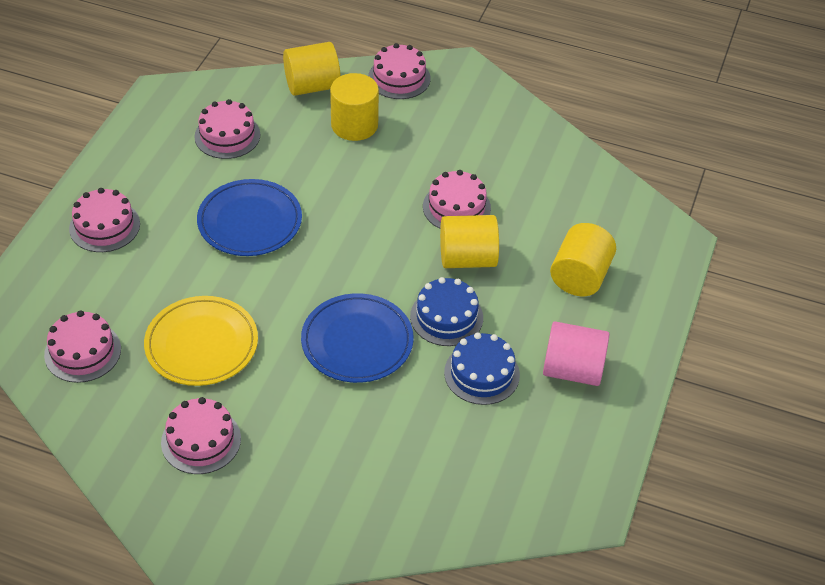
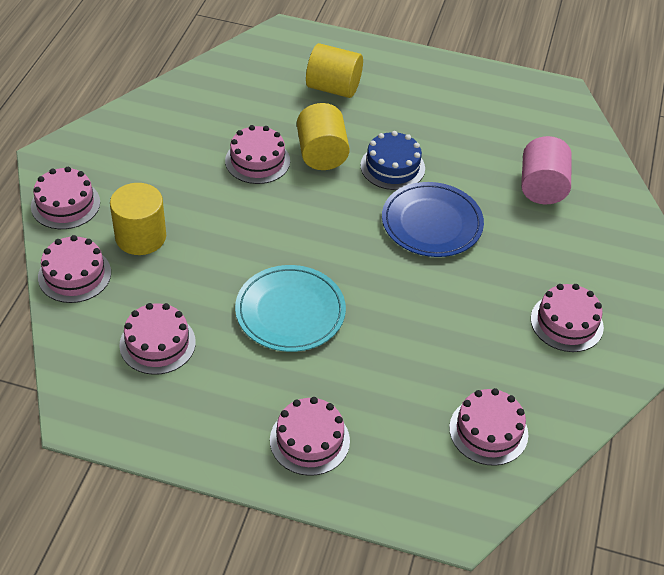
camera: 95 degrees left, 0 degrees up
yellow plate [144,296,258,386] -> none
blue plate [197,179,302,256] -> turquoise plate [235,265,346,352]
yellow cylinder [283,42,341,96] -> pink cake [38,235,111,303]
blue cake [444,332,520,405] -> none
pink cylinder [543,321,609,386] -> pink cylinder moved to [521,136,572,204]

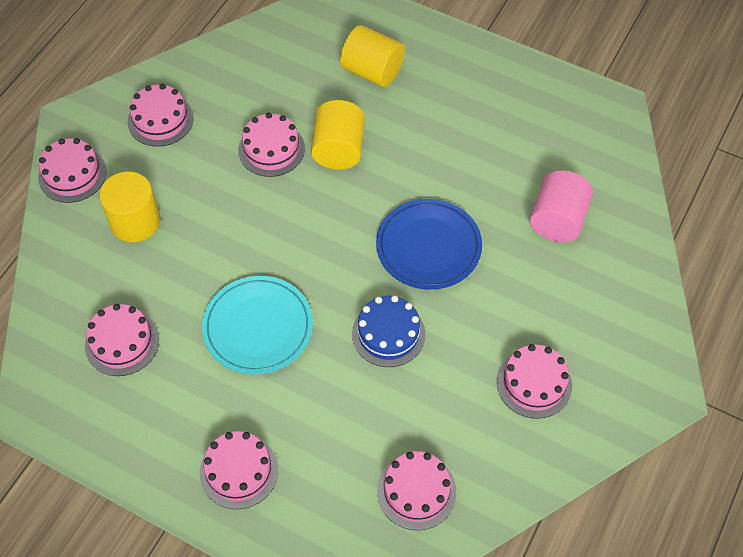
camera: 15 degrees right, 10 degrees up
pink cake [38,235,111,303] -> pink cake moved to [128,84,194,147]
blue cake [360,131,425,190] -> blue cake moved to [352,296,425,367]

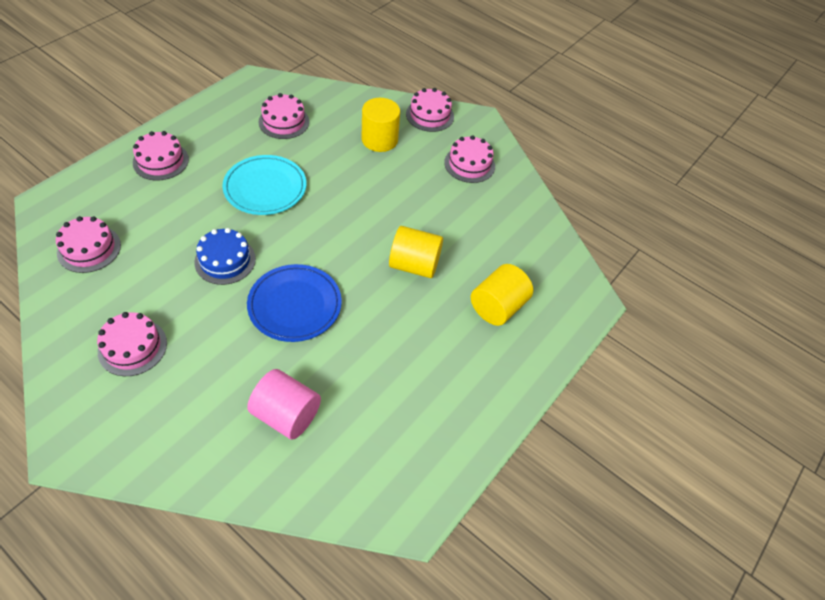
camera: 95 degrees right, 5 degrees down
pink cake [238,113,305,177] -> none

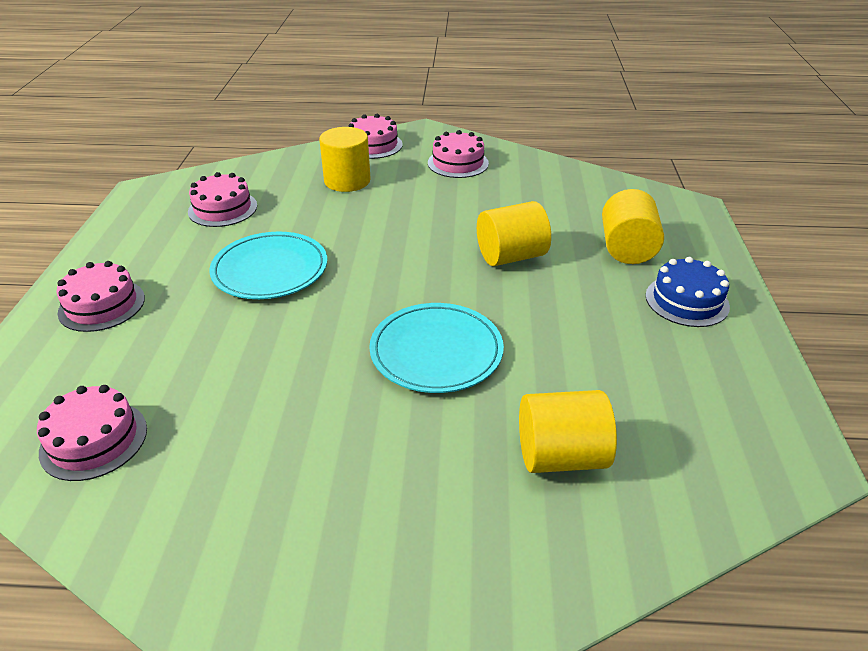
camera: 30 degrees left, 15 degrees down
pink cake [97,312,167,376] -> none
blue cake [194,228,256,285] -> blue cake moved to [645,257,730,327]
blue plate [247,264,342,342] -> turquoise plate [369,303,504,393]
pink cylinder [247,369,321,440] -> yellow cylinder [519,390,617,473]

